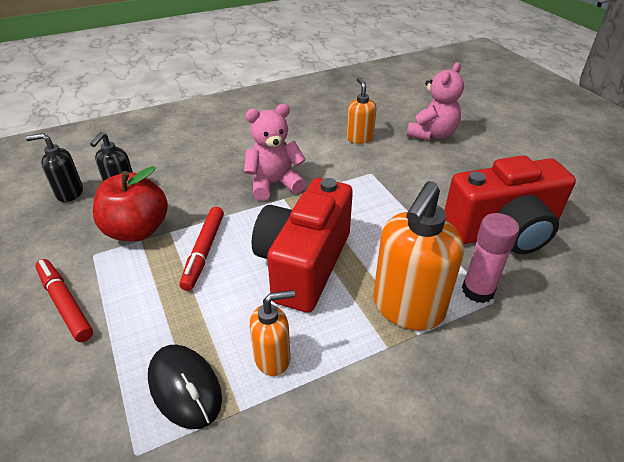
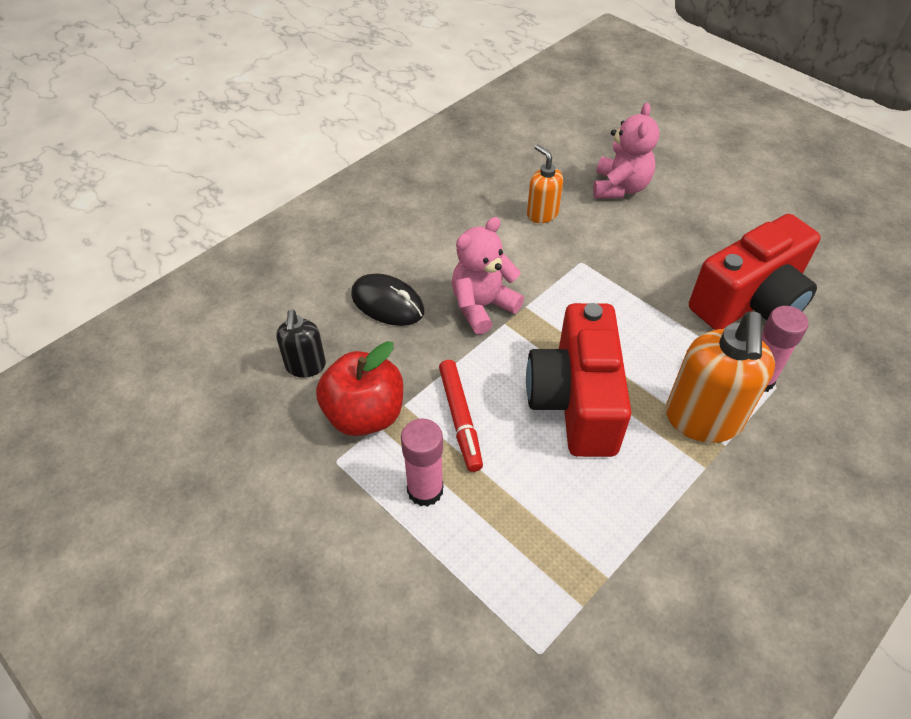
camera: 20 degrees left, 10 degrees up
black soap dispenser [25,133,83,202] -> none
red marker [35,259,93,342] -> none
black mouse [148,345,222,429] -> black mouse moved to [351,273,424,326]
orange soap dispenser [250,290,295,376] -> none
none -> pink glue stick [401,419,443,507]

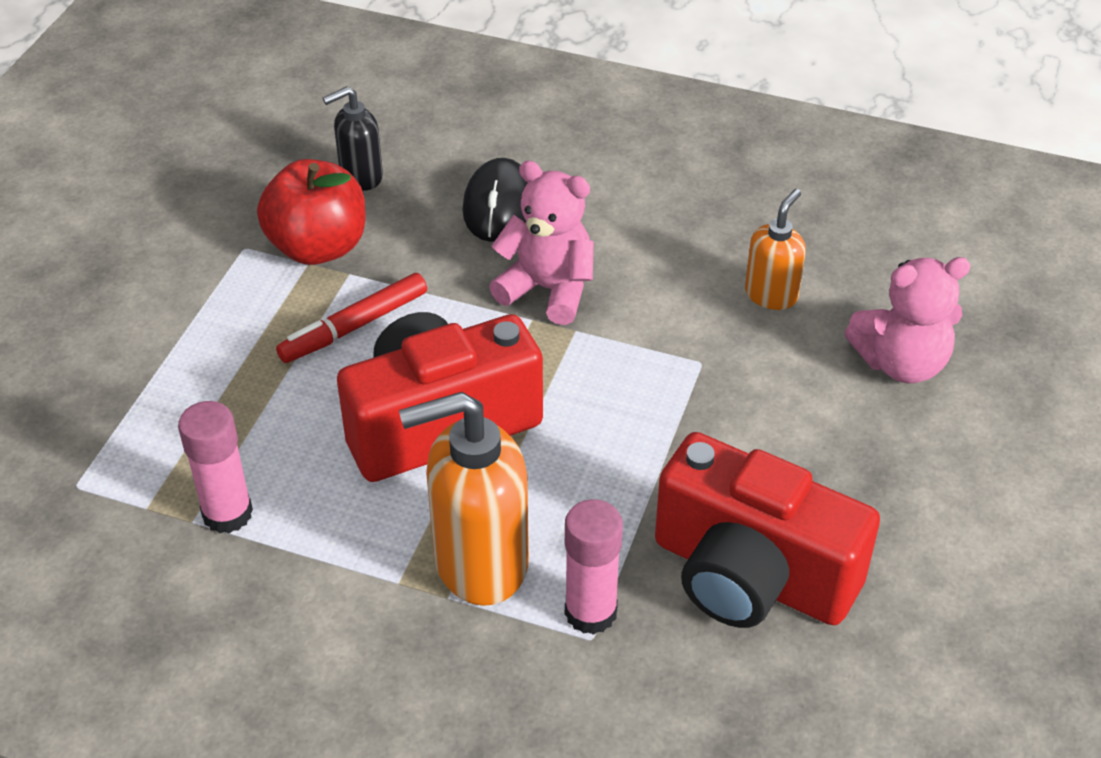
camera: 65 degrees right, 5 degrees down
pink glue stick [401,419,443,507] -> pink glue stick moved to [178,401,253,533]

